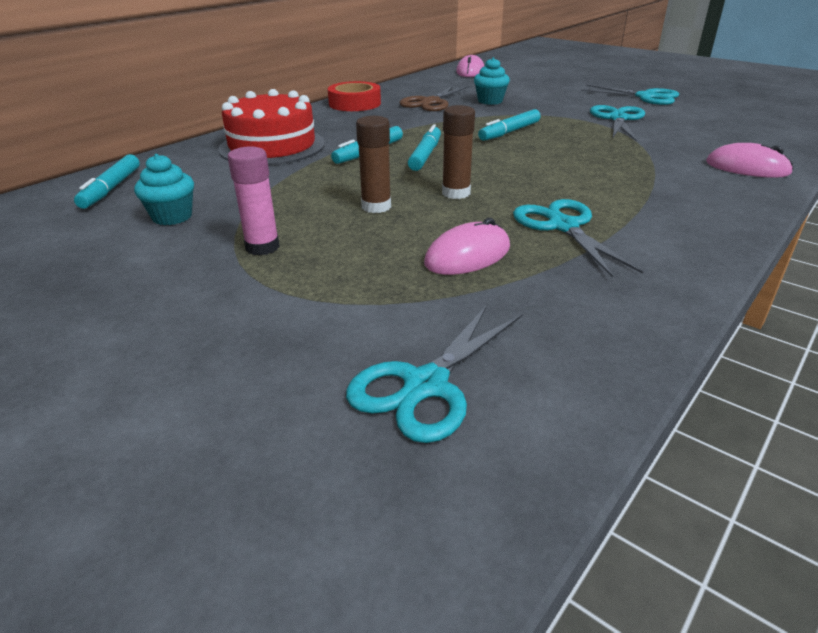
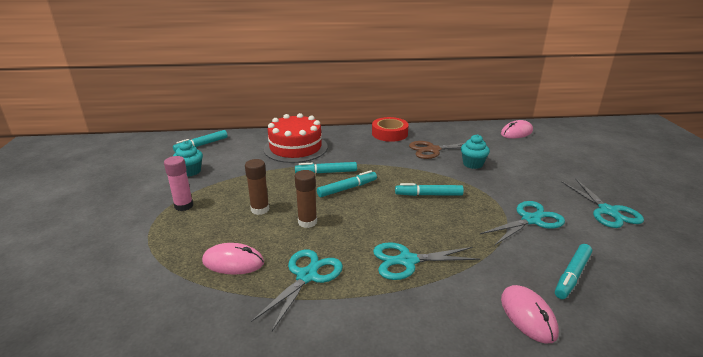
camera: 45 degrees right, 5 degrees down
turquoise scissors [346,304,523,443] -> turquoise scissors moved to [373,242,480,280]
none -> turquoise marker [555,244,592,299]

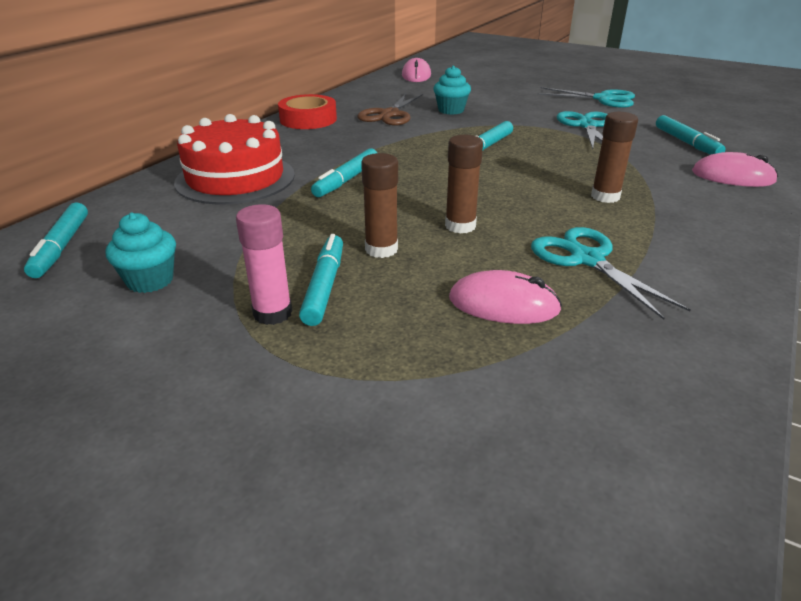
camera: 55 degrees left, 5 degrees up
pink mouse [202,243,264,275] -> pink mouse turned 60 degrees clockwise [449,270,562,324]
turquoise marker [317,170,377,197] -> turquoise marker moved to [299,234,343,326]
turquoise scissors [373,242,480,280] -> brown glue stick [591,112,638,203]

